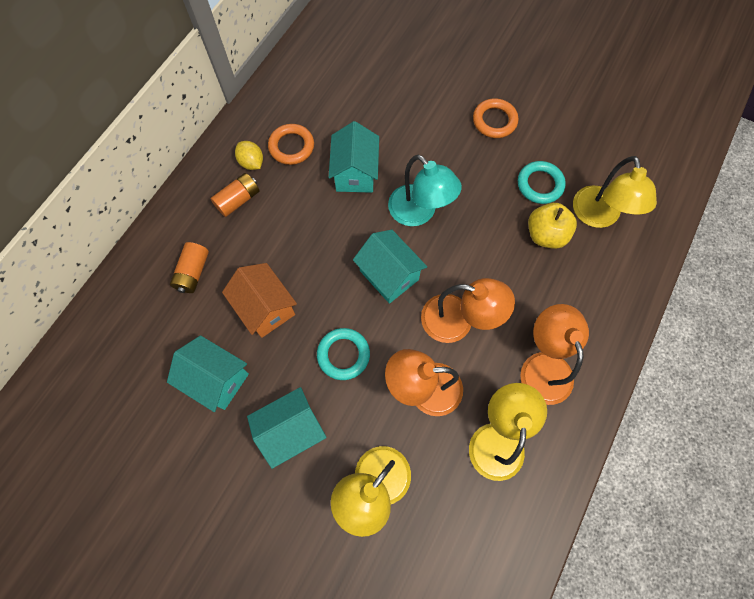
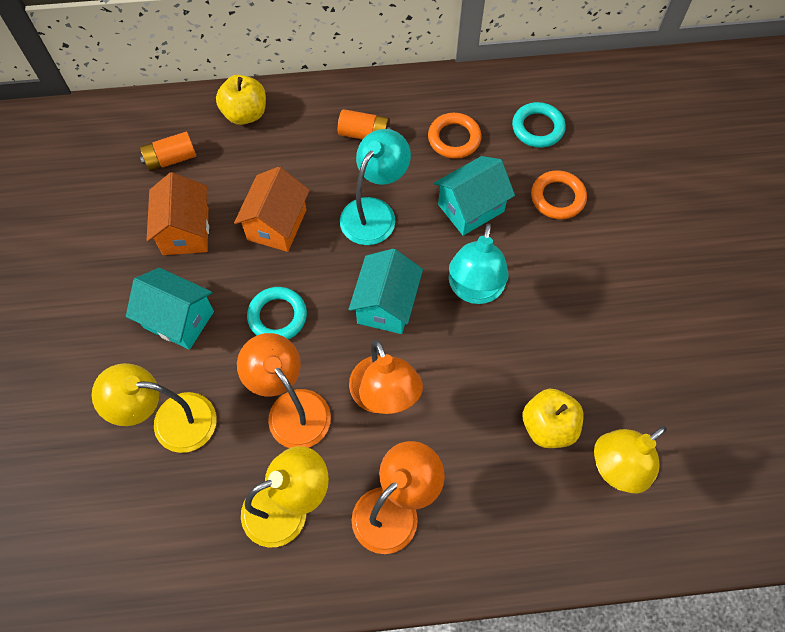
camera: 55 degrees right, 5 degrees down
turquoise house [167,335,249,412] -> orange house [147,172,209,255]
orange battery [170,242,209,293] -> orange battery moved to [140,131,196,172]
yellow lemon [235,141,263,170] -> none
orange ring [473,98,518,138] -> orange ring moved to [531,170,587,219]
turquoise ring [518,161,566,204] -> turquoise ring moved to [512,102,566,148]
none -> yellow apple [216,75,266,125]
none -> turquoise lamp [340,129,411,245]

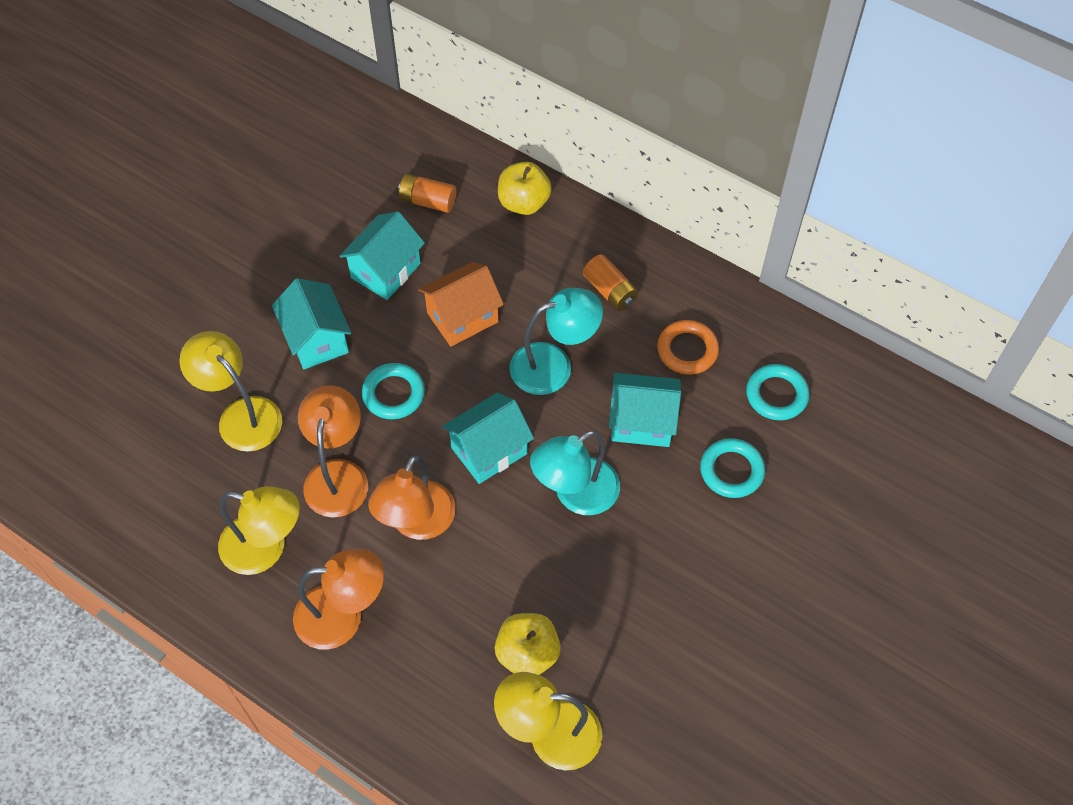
camera: 40 degrees right, 5 degrees down
orange house [147,172,209,255] -> turquoise house [339,211,425,300]
orange ring [531,170,587,219] -> turquoise ring [700,438,765,498]

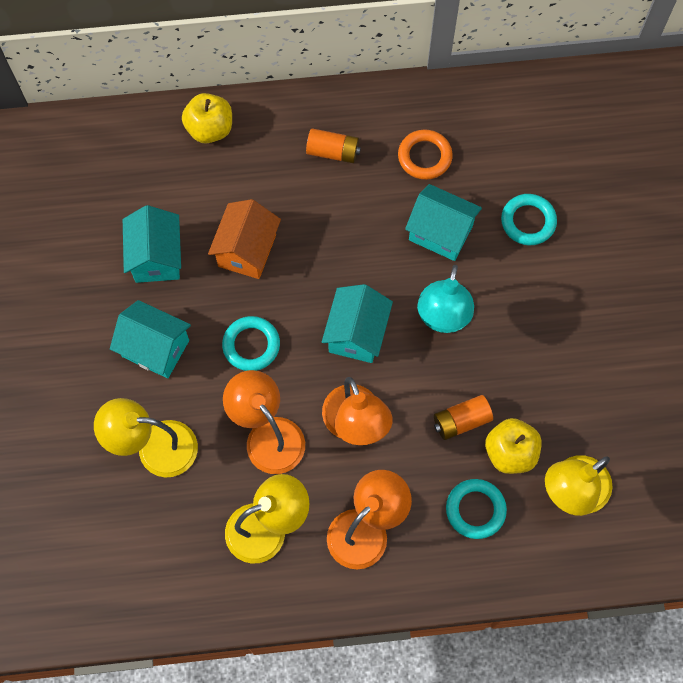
camera: 40 degrees left, 10 degrees up
orange battery [398,173,456,213] -> orange battery moved to [434,395,493,440]
turquoise lamp [509,288,603,395] -> none
turquoise house [609,373,681,447] -> turquoise house turned 60 degrees clockwise [405,184,482,261]
turquoise ring [746,364,809,420] -> turquoise ring moved to [446,479,507,539]

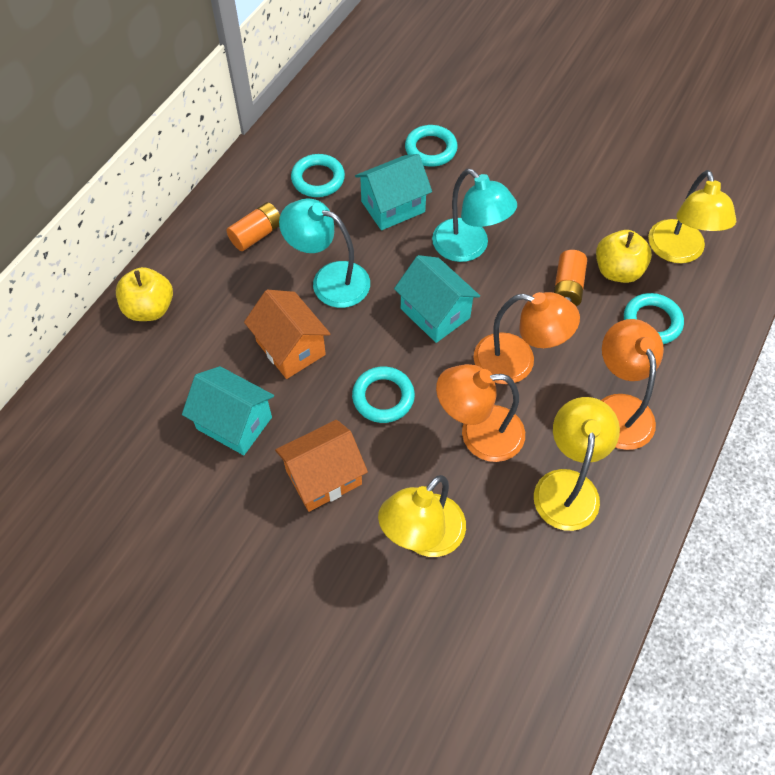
camera: 55 degrees left, 10 degrees down
turquoise house [110,300,191,378] -> orange house [275,420,368,512]
orange ring [398,130,453,180] -> turquoise ring [291,154,345,197]
none -> turquoise lamp [279,198,370,308]

